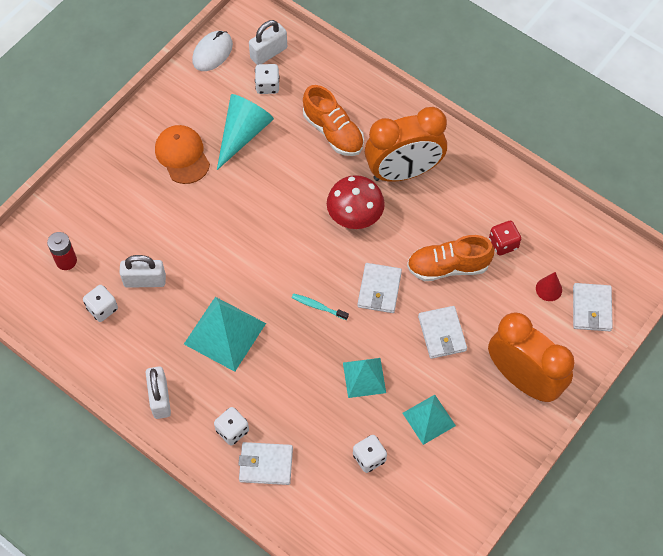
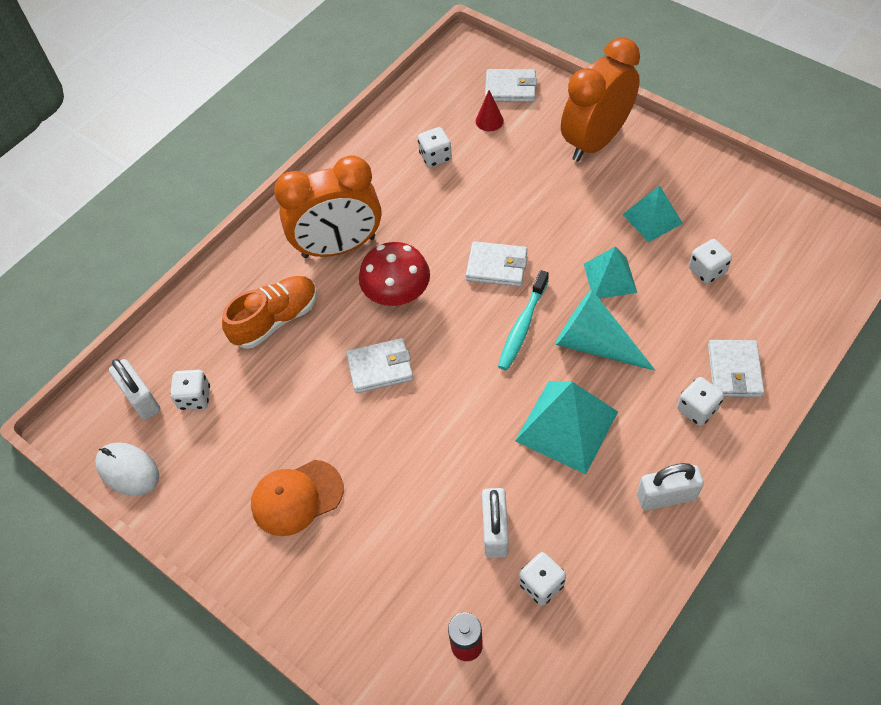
camera: 85 degrees left, 5 degrees down
turquoise cone [217,94,274,170] -> turquoise cone moved to [555,290,656,371]
turquoise toothbrush [292,293,349,320] -> turquoise toothbrush [498,270,549,371], size x1.57
orange clock [365,107,447,182] -> orange clock turned 90 degrees clockwise [274,155,381,258]
orange shoe [407,235,494,281] -> none
white wallet [418,306,467,359] -> white wallet moved to [346,338,413,393]
red dice [489,221,521,255] -> white dice [418,127,452,167]

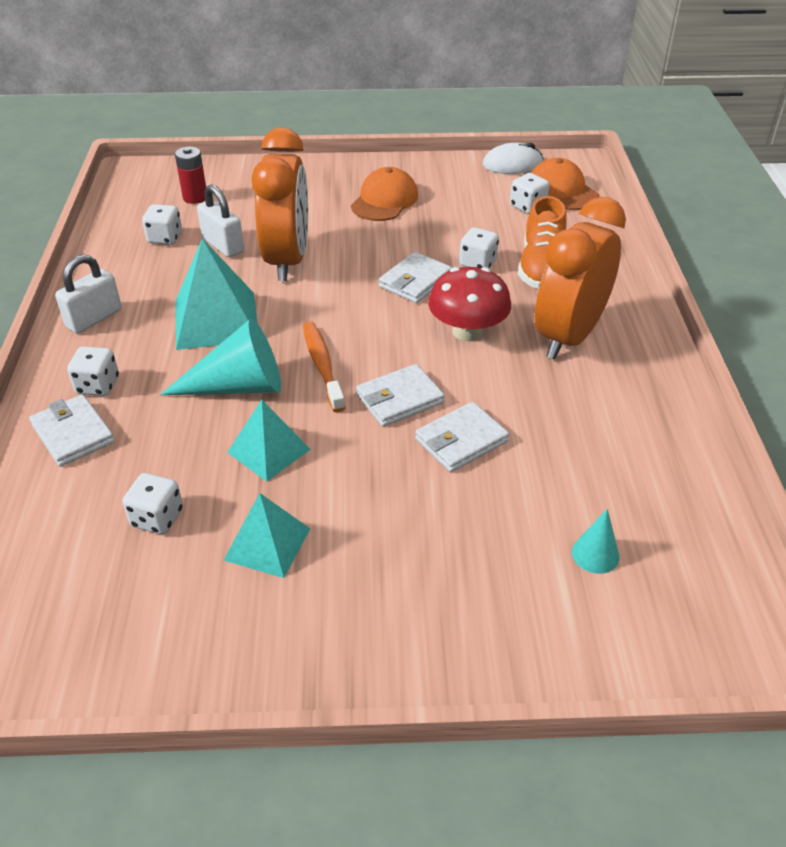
camera: 135 degrees right, 15 degrees down
white padlock [109,359,161,420] -> orange cap [532,158,599,210]
white dice [418,127,452,167] -> white dice moved to [459,227,499,268]
red cone [476,90,504,131] -> turquoise cone [572,509,620,574]
white wallet [485,69,537,102] -> white wallet moved to [415,402,509,472]
turquoise toothbrush [498,270,549,371] -> orange toothbrush [303,321,345,412]
orange clock [561,37,640,162] -> orange clock moved to [252,127,308,281]

